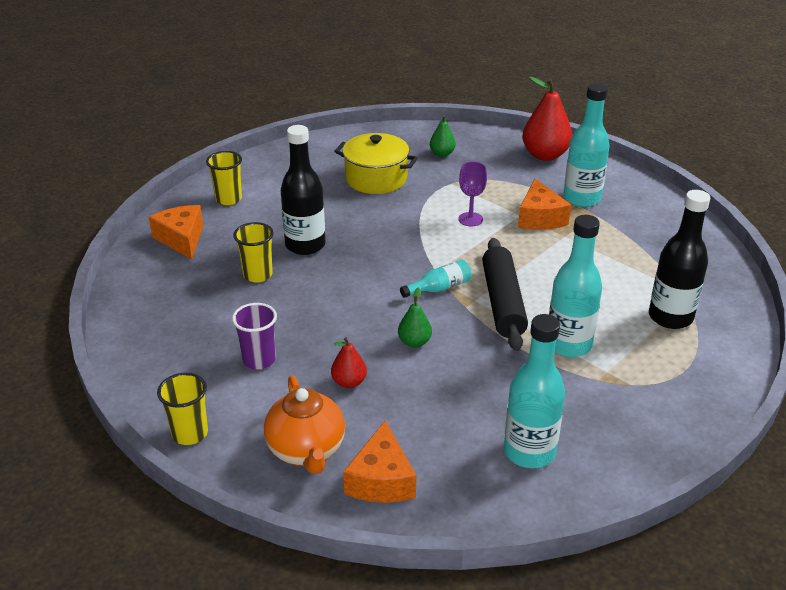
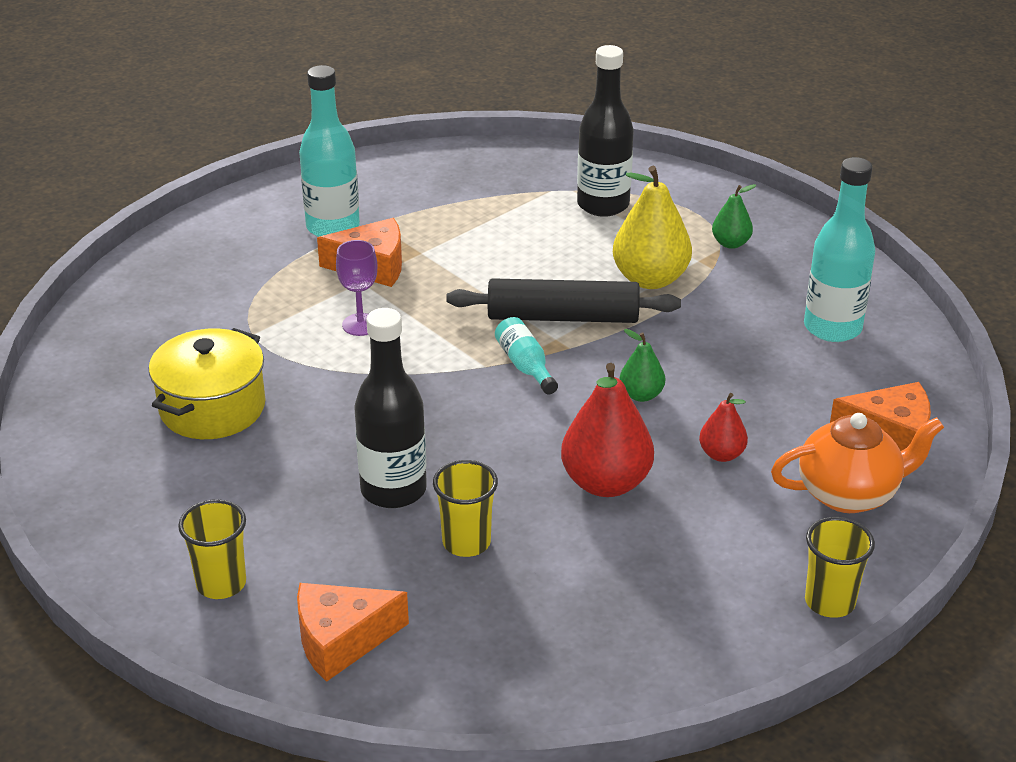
camera: 85 degrees left, 0 degrees up
purple cup [232,303,277,369] -> none
green pear [430,115,456,157] -> green pear moved to [712,184,756,249]
red pear [522,77,573,161] -> red pear moved to [561,363,654,497]
turquoise bottle [549,215,602,357] -> yellow pear [613,166,692,289]

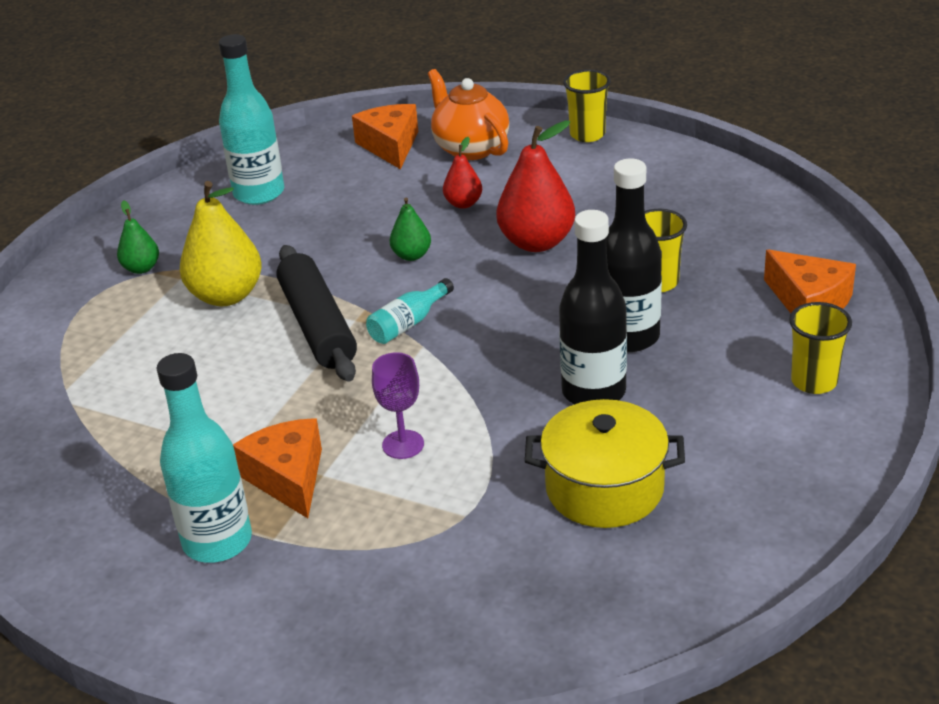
camera: 110 degrees left, 0 degrees up
black bottle [577,45,634,217] -> black bottle moved to [559,210,627,404]

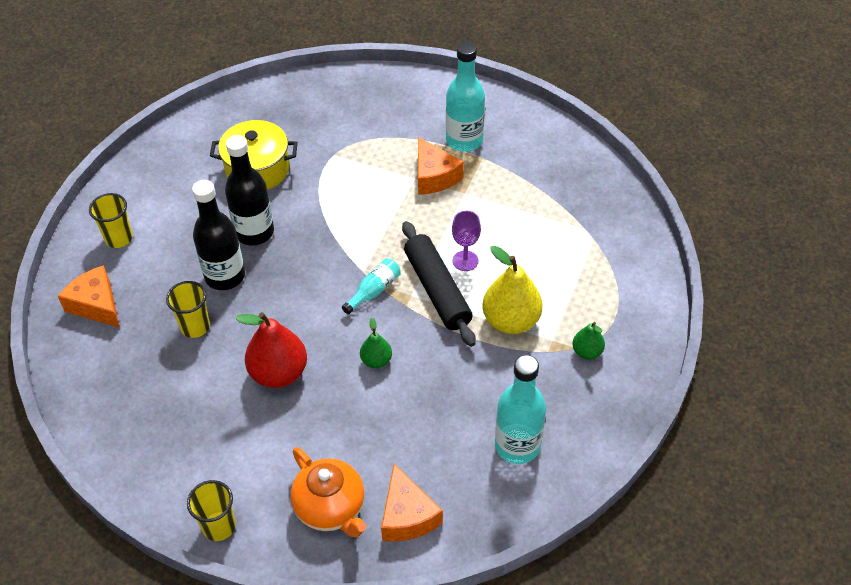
camera: 175 degrees right, 15 degrees up
purple goblet [372,352,424,459] -> purple goblet moved to [452,211,481,271]
red pear [443,137,482,209] -> none

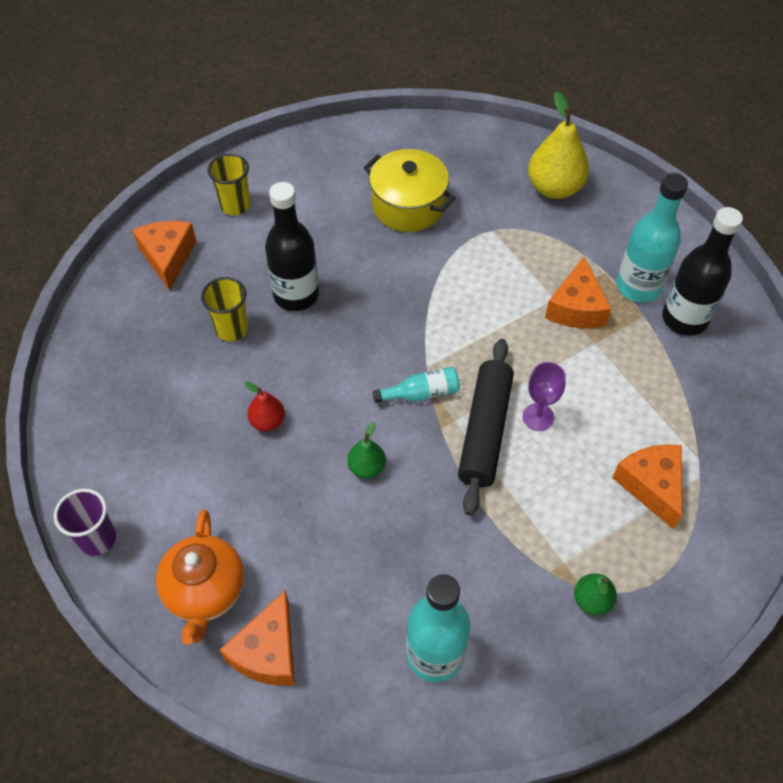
camera: 35 degrees right, 5 degrees up
yellow cup [187,480,236,541] -> purple cup [54,489,116,556]
black bottle [225,135,274,246] -> black bottle moved to [662,207,743,336]
red pear [235,312,307,388] -> red pear [244,382,285,431], size x0.53
yellow pear [483,246,543,334] -> yellow pear moved to [528,91,589,199]
none -> orange cheese [612,444,682,530]

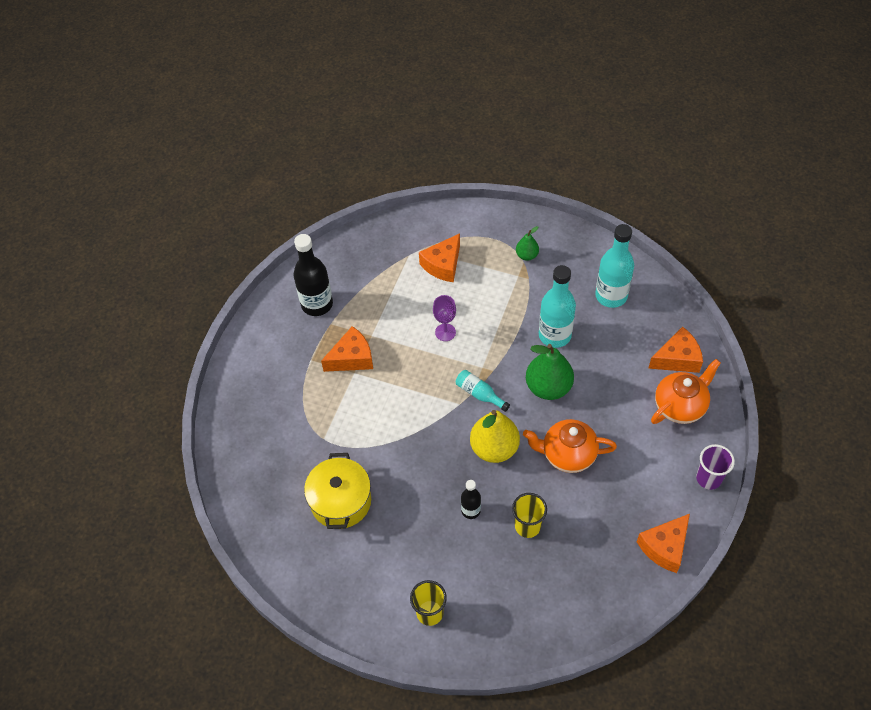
camera: 125 degrees left, 0 degrees up
orange cheese [132,221,197,291] -> orange cheese moved to [637,514,690,573]
red pear [244,382,285,431] -> orange teapot [523,419,617,473]
black bottle [265,182,319,311] -> black bottle [461,480,481,519], size x0.54
green pear [347,422,386,479] -> green pear [526,344,574,400], size x1.89
black rolling pin [458,339,514,516] -> none
yellow pear [528,91,589,199] -> yellow pear moved to [470,410,520,463]
turquoise bottle [617,173,688,303] -> turquoise bottle moved to [539,265,576,348]

